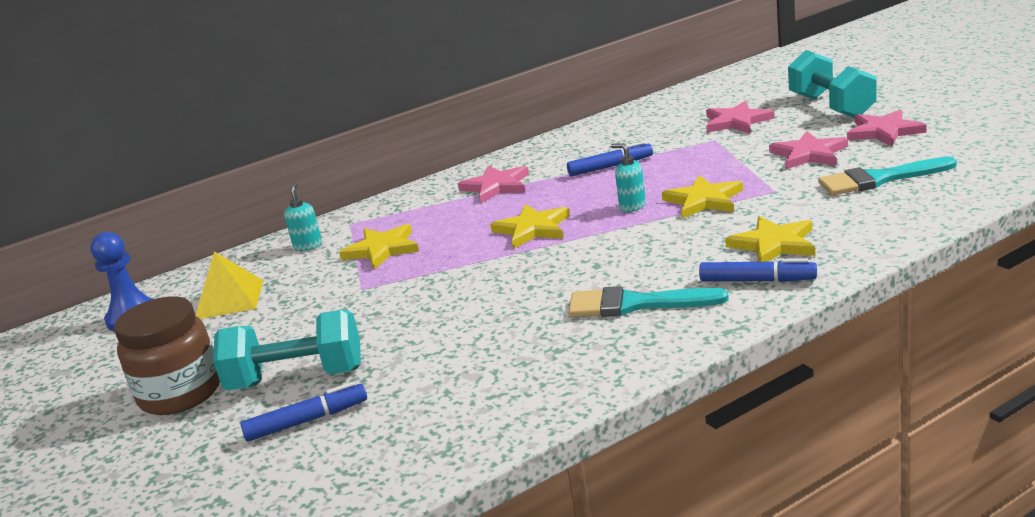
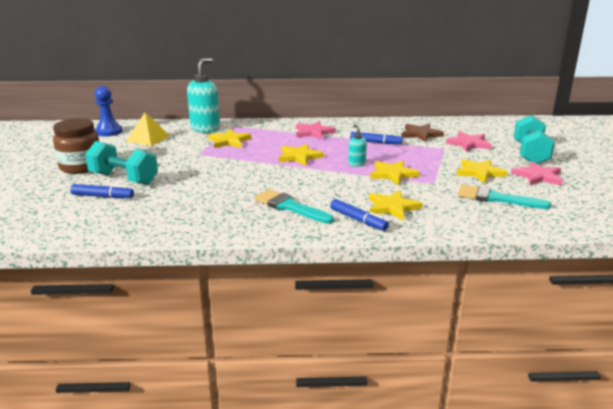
camera: 25 degrees right, 0 degrees up
turquoise soap dispenser [284,182,322,251] -> turquoise soap dispenser [187,58,220,133], size x2.02
pink star [769,131,848,169] -> yellow star [456,159,507,183]
none -> brown star [402,123,444,142]

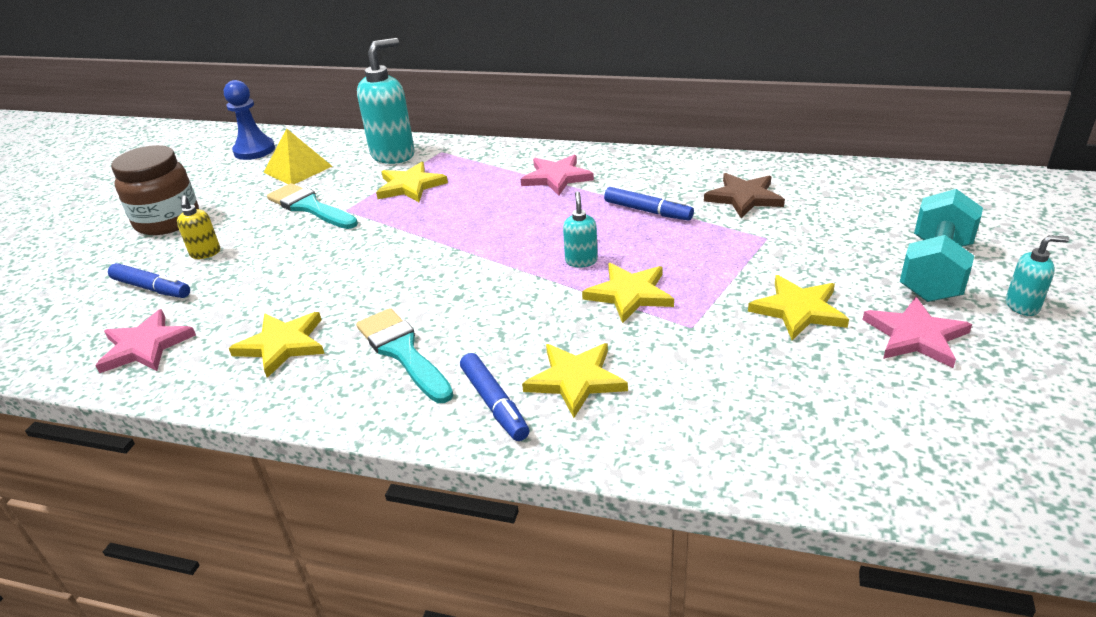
camera: 20 degrees right, 10 degrees up
turquoise dumbbell [85,141,158,185] -> yellow soap dispenser [177,195,220,259]
yellow star [279,144,324,166] -> yellow star moved to [229,312,325,378]
pink star [446,131,491,152] -> pink star moved to [95,309,196,373]
turquoise brush [457,185,551,209] -> turquoise brush moved to [267,183,358,229]
none -> turquoise soap dispenser [1006,235,1069,316]

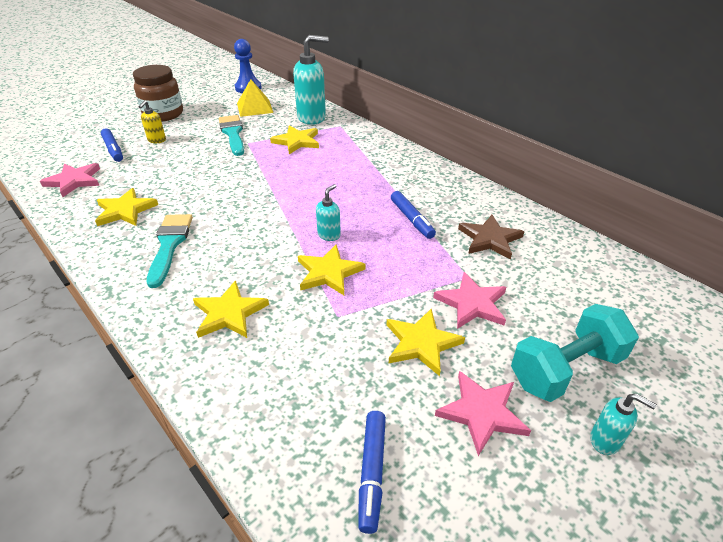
camera: 30 degrees right, 5 degrees up
blue marker [460,353,529,441] -> blue marker moved to [358,411,386,534]
pink star [521,155,594,196] -> pink star moved to [433,272,506,329]

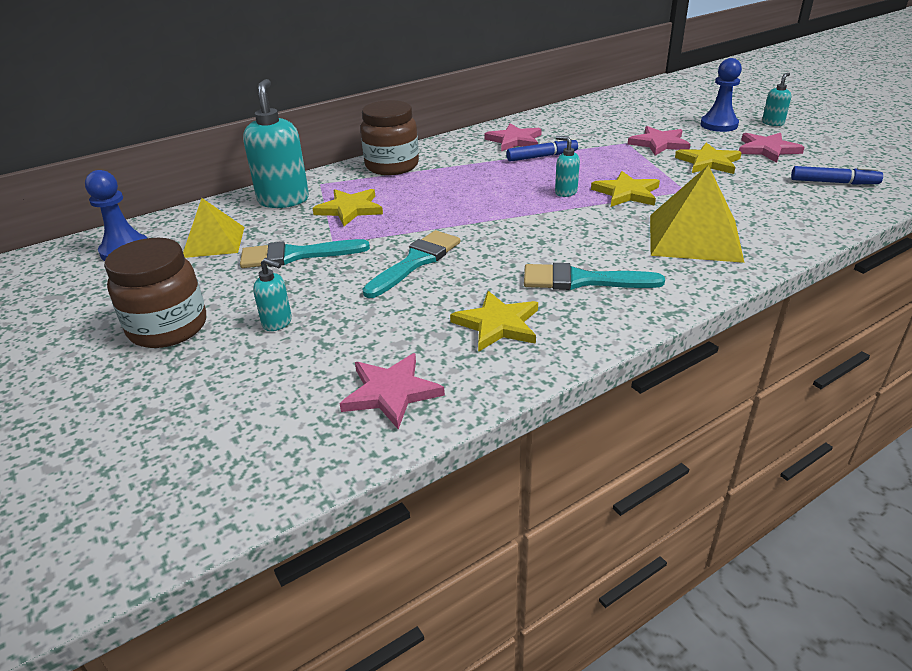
camera: 80 degrees left, 5 degrees down
blue marker [101,128,123,162] -> none
yellow soap dispenser [139,100,166,143] -> turquoise soap dispenser [253,258,292,331]
yellow star [193,280,269,338] -> yellow pyramid [650,165,744,263]
brown star [458,215,524,259] -> none
turquoise dumbbell [511,304,639,402] -> blue pawn [700,58,742,132]
none -> brown jar [360,100,419,175]
none -> turquoise brush [363,230,460,298]
none -> pink star [485,123,542,151]

